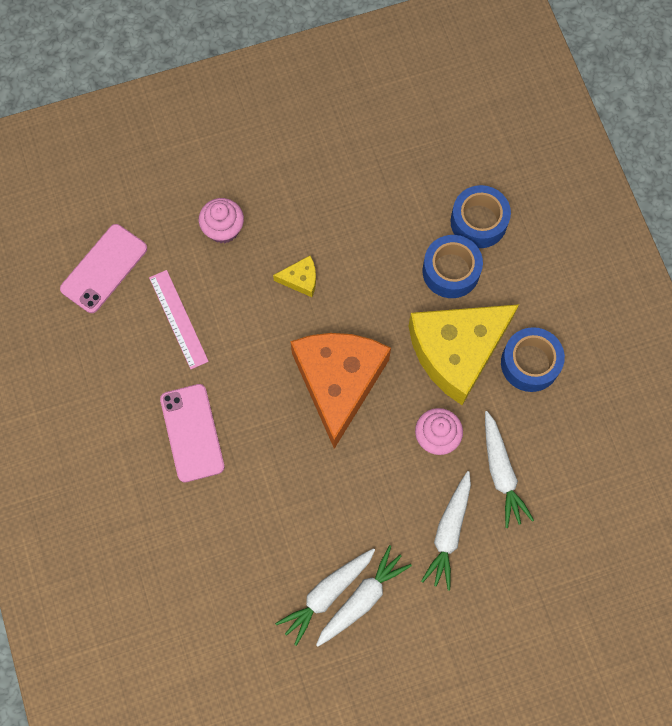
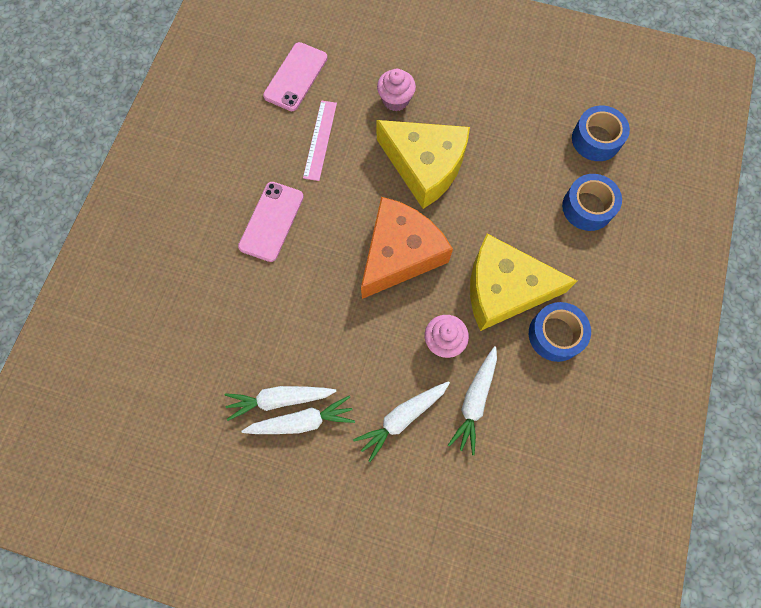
camera: 35 degrees right, 0 degrees up
pink phone [60,224,147,313] -> pink phone turned 45 degrees counterclockwise [263,42,328,111]
yellow cheese [273,256,316,297] -> yellow cheese [376,120,470,209], size x2.47
blue tape [422,235,483,298] -> blue tape moved to [572,106,630,161]

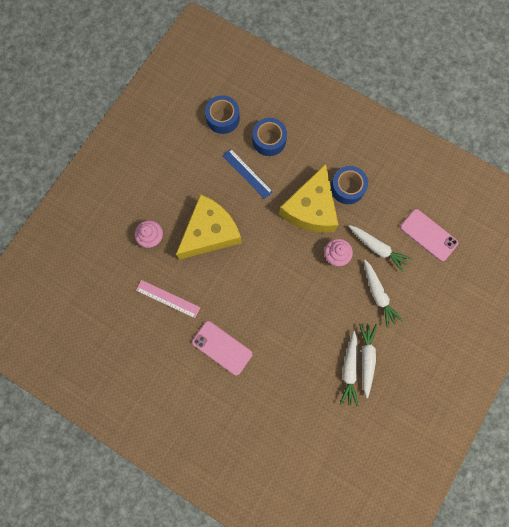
camera: 75 degrees left, 5 degrees up
pink phone [263,42,328,111] -> pink phone moved to [400,209,458,261]
orange cheese [361,197,453,299] -> none
none -> blue ruler [222,149,273,199]

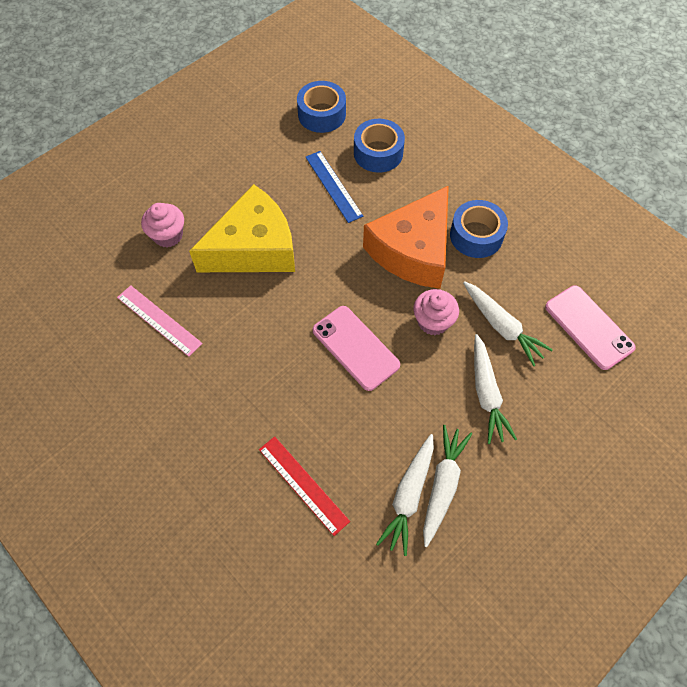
camera: 15 degrees right, 15 degrees down
pink phone [192,321,253,375] -> pink phone moved to [312,306,400,391]
yellow cheese [279,164,338,233] -> orange cheese [363,186,449,289]
none -> red ruler [259,436,350,536]

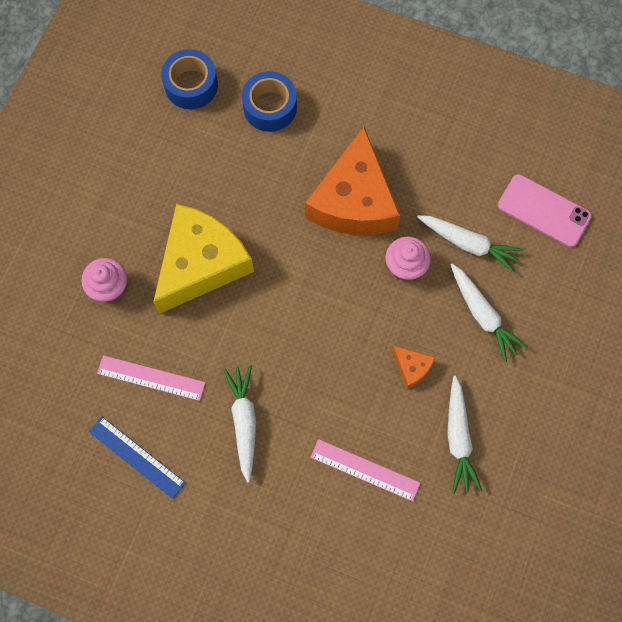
camera: 25 degrees left, 10 degrees up
red ruler [259,436,350,536] -> pink ruler [311,439,420,502]
blue ruler [305,151,363,223] -> blue ruler moved to [89,416,186,499]
pink phone [312,306,400,391] -> none
white carrot [423,425,472,547] -> white carrot moved to [223,365,256,483]
blue tape [450,200,508,258] -> none
none -> orange cheese [392,345,435,389]

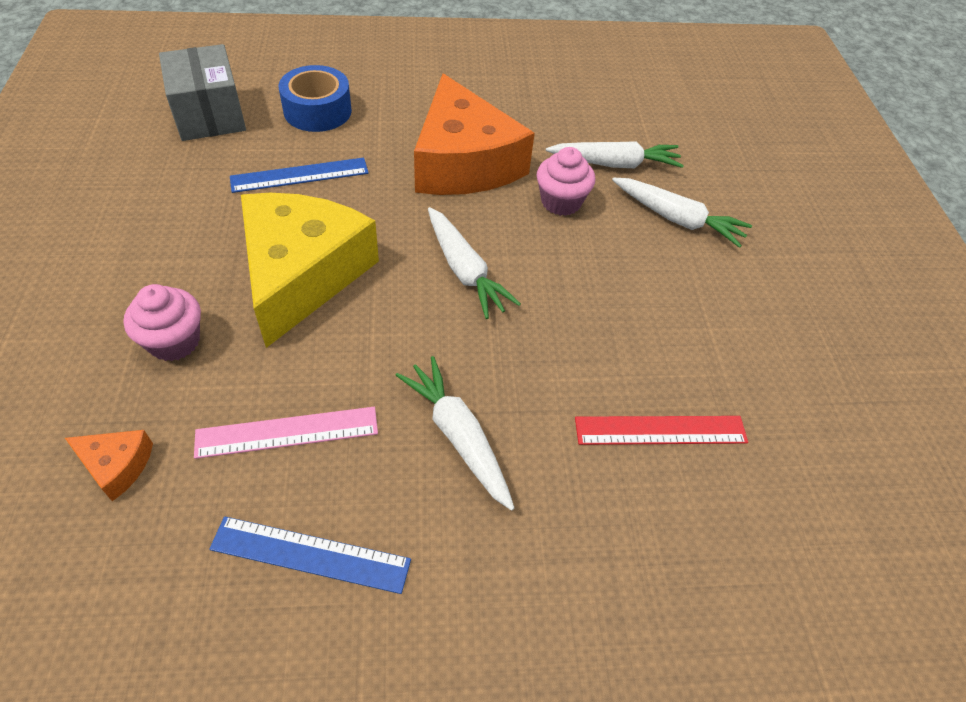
camera: 30 degrees left, 20 degrees down
blue tape [161,49,218,109] -> grey box [159,44,246,141]
pink ruler [311,439,420,502] -> red ruler [575,416,748,445]
orange cheese [392,345,435,389] -> orange cheese moved to [65,430,153,501]
white carrot [447,375,482,493] -> white carrot moved to [428,207,521,319]
pink phone [498,174,592,247] -> none
none -> blue ruler [230,158,369,193]

